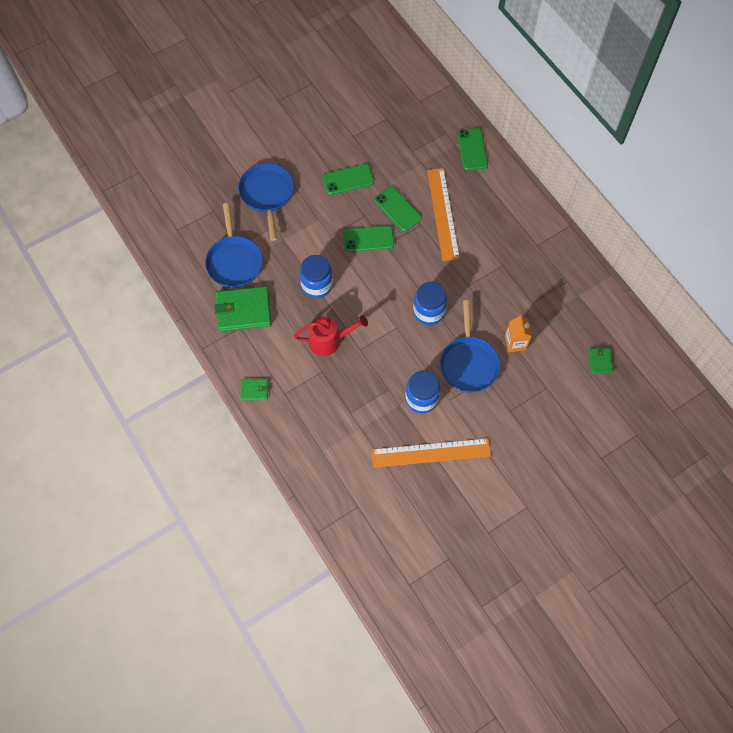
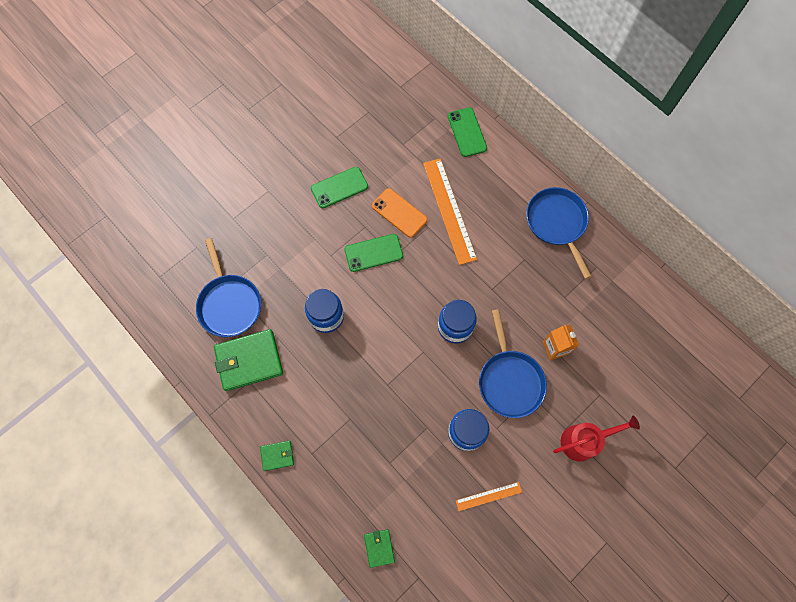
camera: 10 degrees left, 5 degrees up
blue pan [238,163,294,241] -> blue pan moved to [526,187,592,279]
red watering can [294,315,368,356] -> red watering can moved to [553,416,640,462]
orange ruler [372,438,491,468] -> orange ruler [456,482,522,511], size x0.50
green phone [374,187,422,231] -> orange phone [372,188,427,238]
green wallet [588,347,613,374] -> green wallet moved to [364,529,395,568]

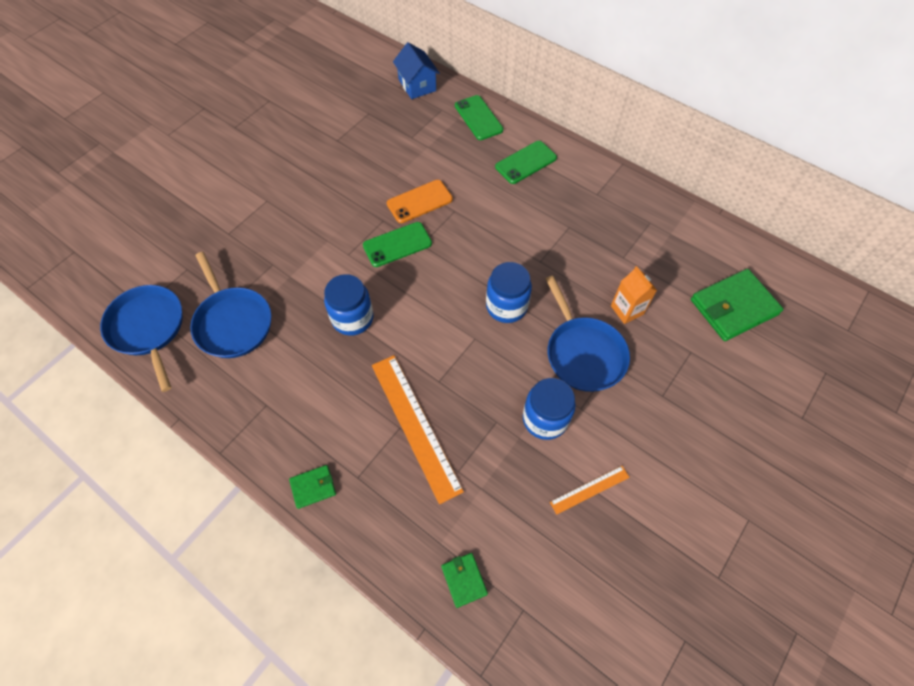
camera: 10 degrees left, 10 degrees down
green wallet [214,329,283,391] -> green wallet moved to [691,269,783,341]
green phone [311,167,368,208] -> green phone moved to [495,141,557,184]
orange phone [372,188,427,238] -> orange phone turned 60 degrees counterclockwise [387,180,453,223]
orange ruler [423,158,477,265] -> orange ruler moved to [372,355,464,504]
blue pan [526,187,592,279] -> blue pan moved to [100,285,183,392]
red watering can [553,416,640,462] -> none
none -> blue house [393,42,440,99]

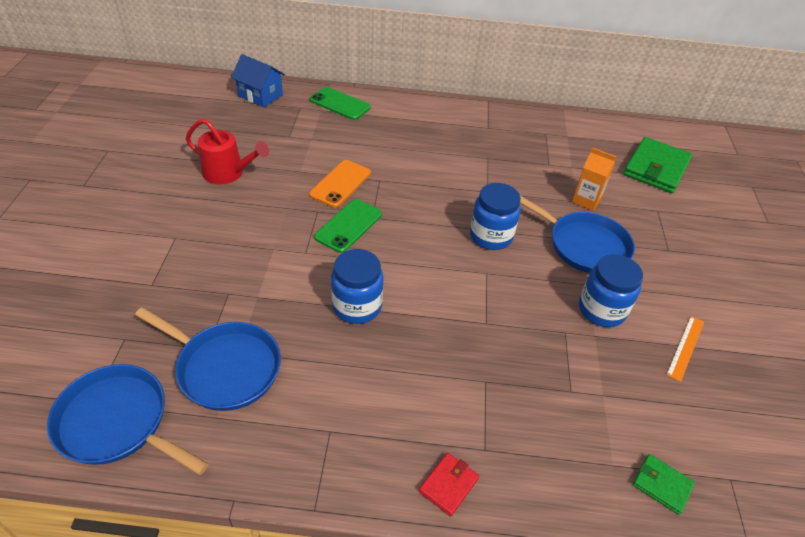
camera: 35 degrees left, 15 degrees down
green wallet [289,465,336,509] -> red wallet [419,453,479,516]
orange ruler [372,355,464,504] -> none
green phone [495,141,557,184] -> none
none -> red watering can [186,119,269,184]

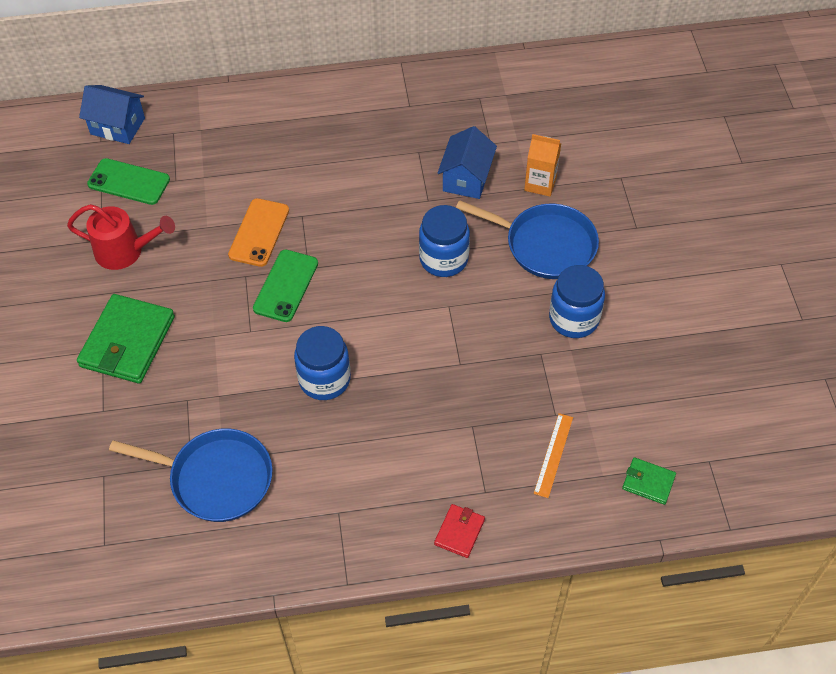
camera: 10 degrees left, 10 degrees up
blue pan [47,364,208,475] -> none
green phone [310,87,371,120] -> green phone moved to [87,158,170,205]
green wallet [623,137,692,193] -> green wallet moved to [77,294,175,384]
orange ruler [666,316,704,382] -> orange ruler moved to [534,413,573,498]
none -> blue house [438,126,497,199]

